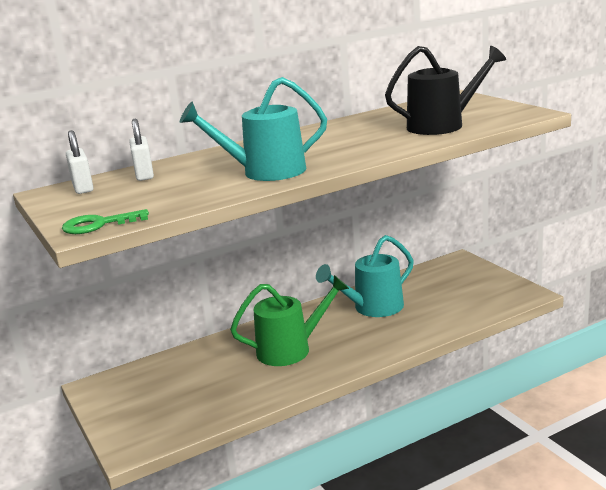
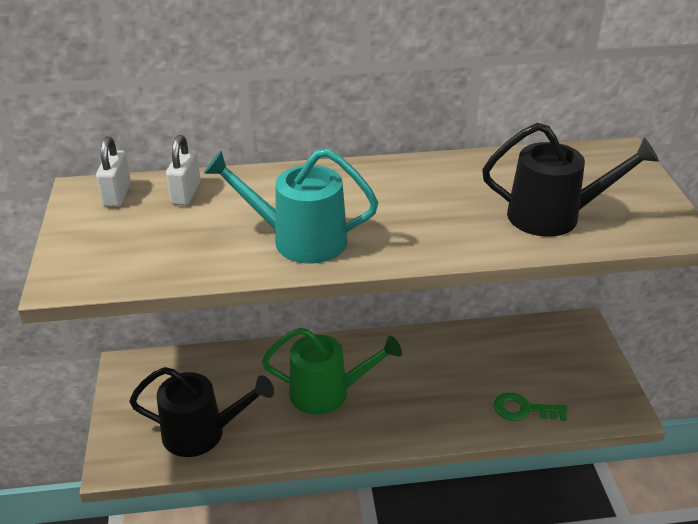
camera: 20 degrees right, 15 degrees up
green key [62,209,149,234] -> green key moved to [494,393,568,421]
turquoise watering can [316,235,414,317] -> none
none -> black watering can [129,367,274,457]

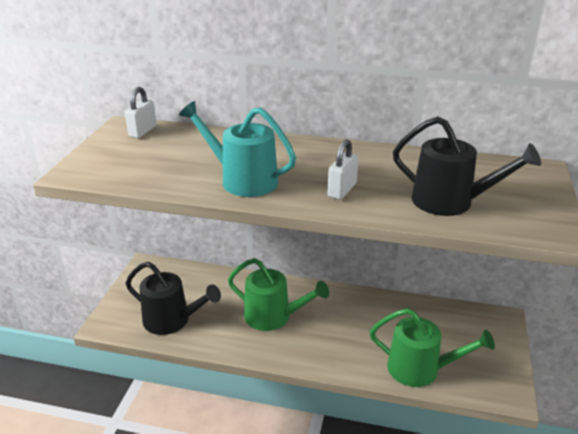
camera: 20 degrees right, 5 degrees down
white padlock [166,135,201,206] -> white padlock moved to [327,139,358,200]
green key [494,393,568,421] -> green watering can [370,308,495,387]

